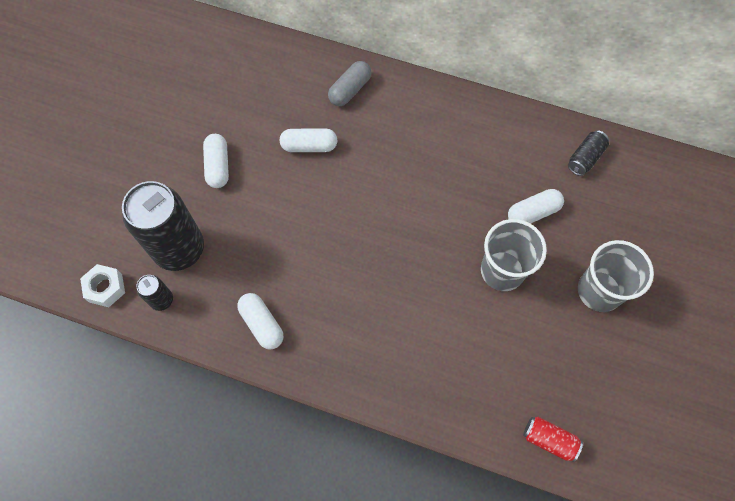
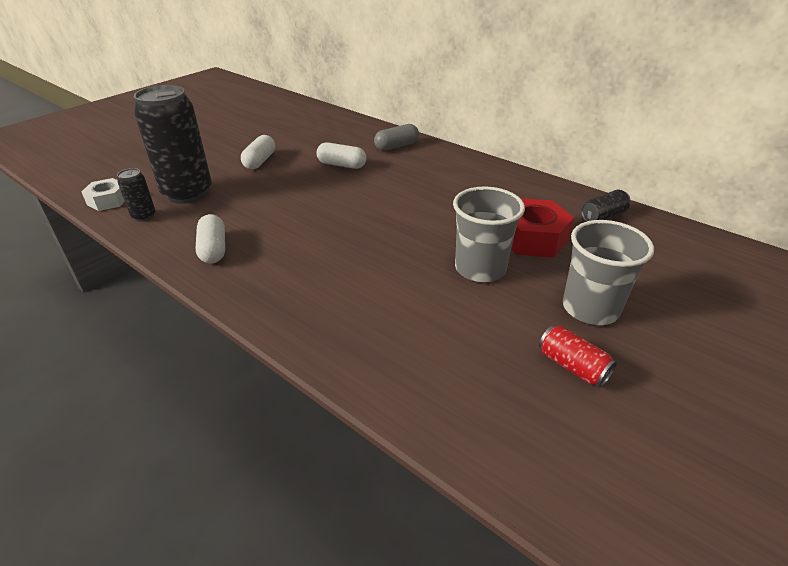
camera: 20 degrees right, 30 degrees down
white capsule [508,189,564,224] -> red nut [511,198,575,258]
red can [523,417,583,462] -> red can moved to [539,325,617,387]

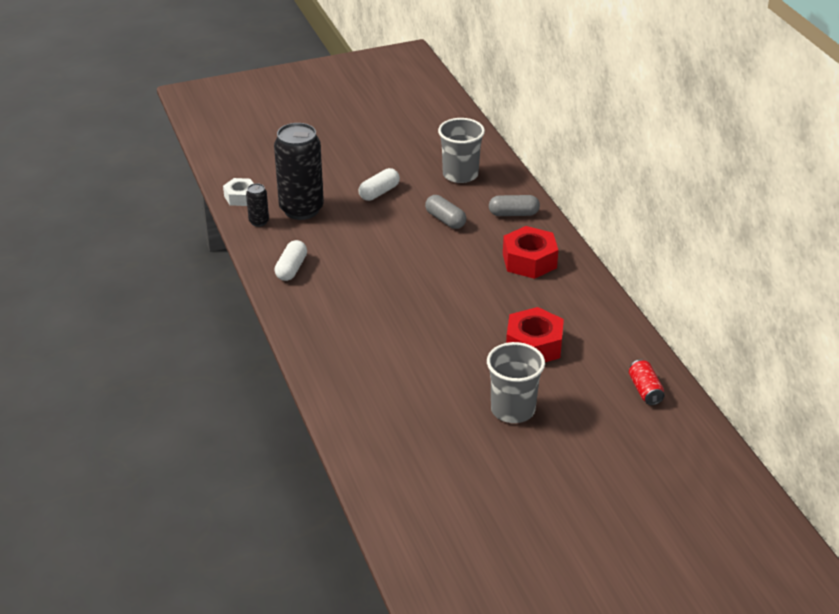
camera: 30 degrees right, 0 degrees up
white capsule [317,142,367,169] -> grey capsule [425,195,466,229]
grey cup [453,186,525,282] -> grey cup moved to [438,118,485,183]
red can [539,325,617,387] -> red can moved to [629,360,665,405]
black can [581,190,631,222] -> none
none -> red nut [503,226,558,279]

